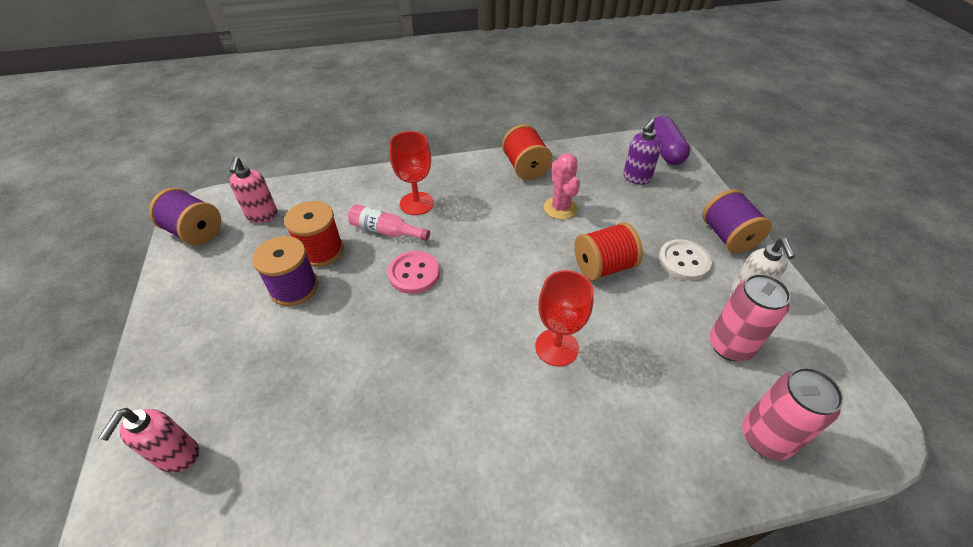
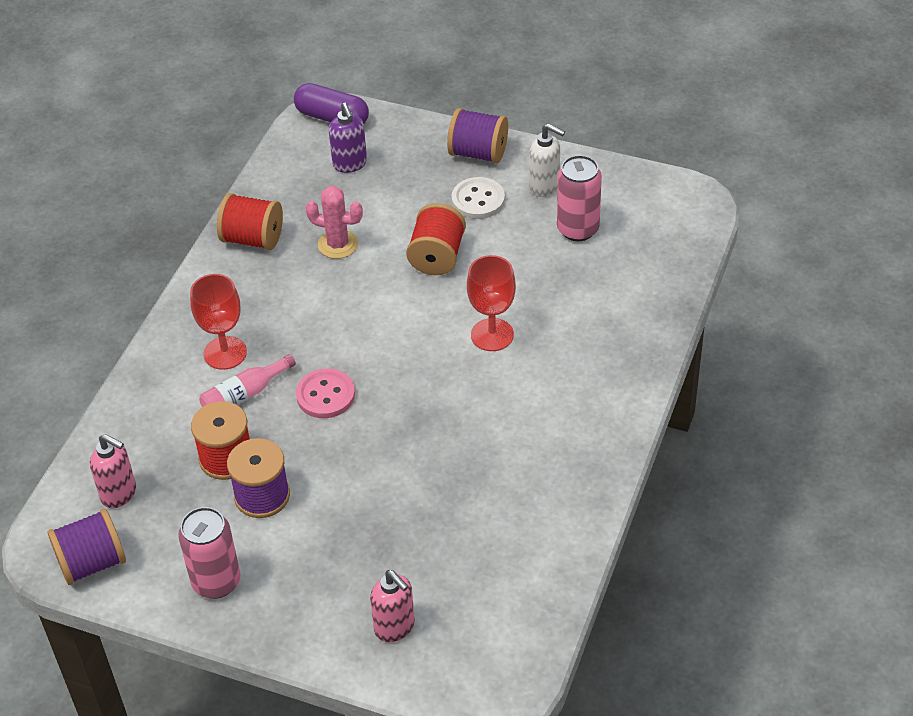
camera: 55 degrees left, 0 degrees up
pink can [742,367,844,460] -> pink can moved to [178,507,241,599]

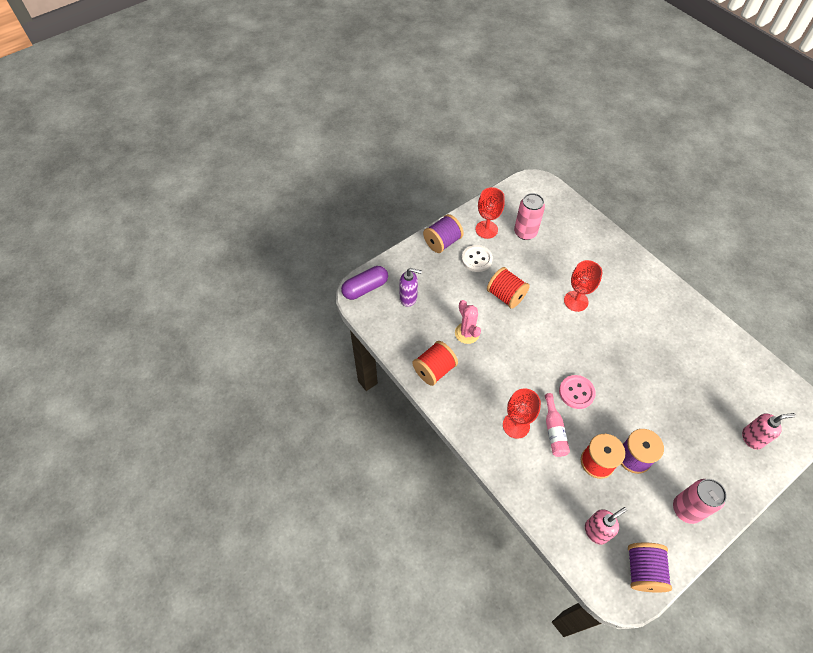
camera: 60 degrees left, 10 degrees up
pink cactus [305,186,363,259] -> pink cactus turned 75 degrees counterclockwise [455,300,481,344]
white soap dispenser [529,124,565,197] -> red goblet [475,187,505,239]

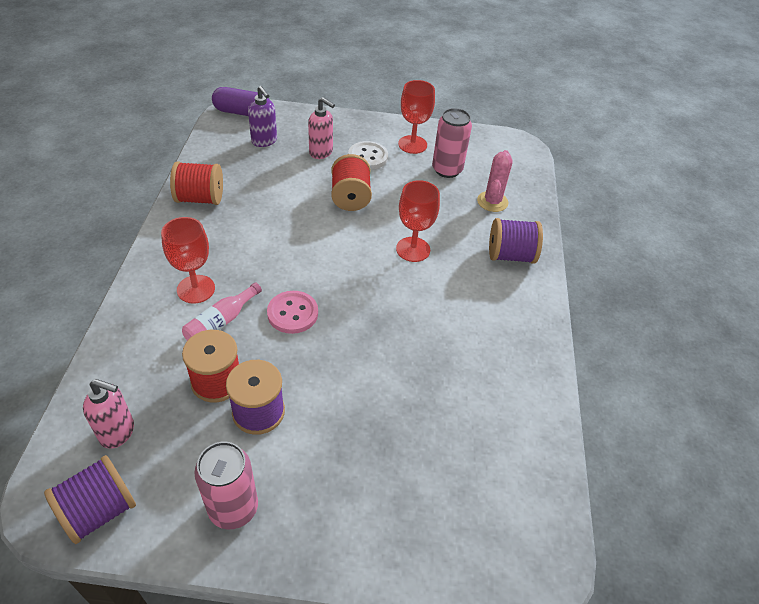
camera: 40 degrees right, 10 degrees down
purple spool [423,214,463,253] -> purple spool moved to [489,218,543,264]
pink cactus [455,300,481,344] -> pink cactus moved to [477,150,513,212]
pink soap dispenser [742,413,796,450] -> pink soap dispenser moved to [308,97,335,159]

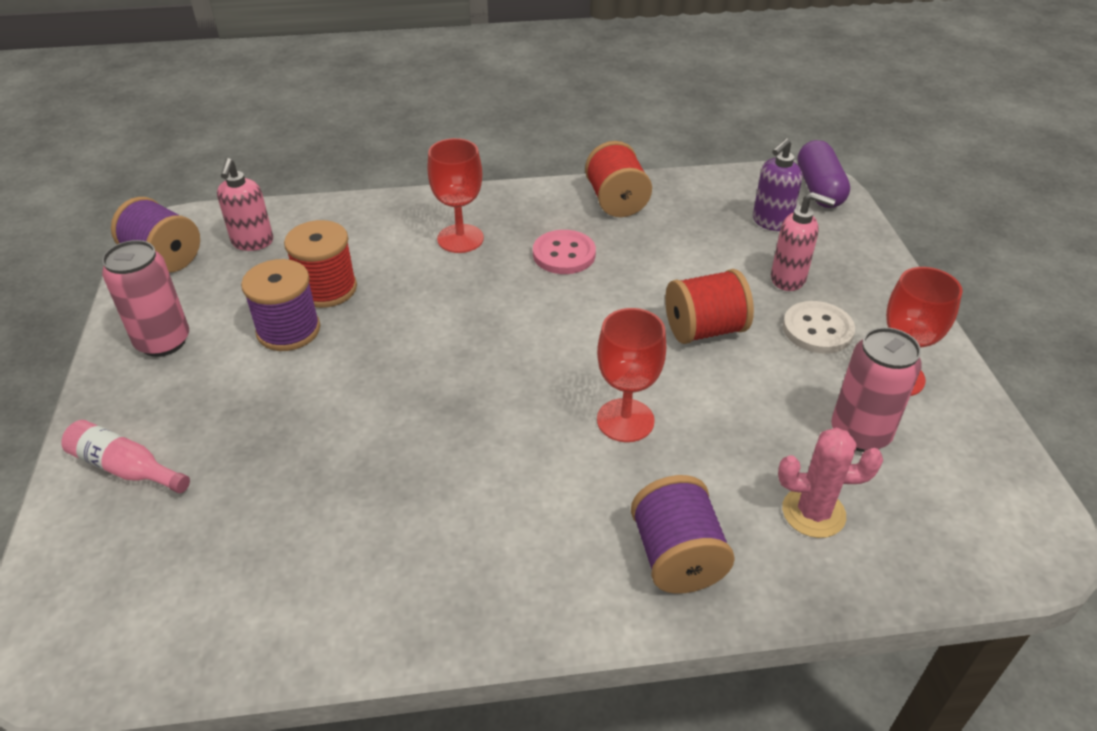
camera: 80 degrees right, 5 degrees down
pink bottle [182,282,262,341] -> pink bottle moved to [62,420,190,493]
pink button [267,291,318,334] -> pink button moved to [533,230,596,274]
pink soap dispenser [308,97,335,159] -> pink soap dispenser turned 90 degrees counterclockwise [771,192,836,291]

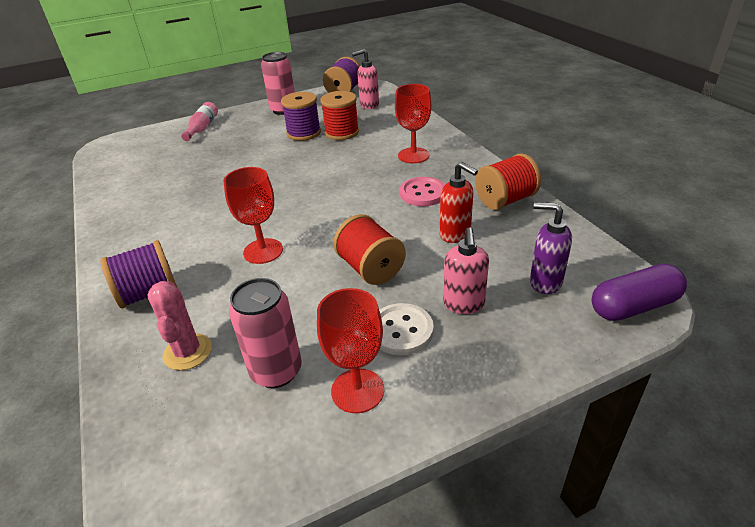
camera: 75 degrees right, 5 degrees down
none -> red soap dispenser [440,162,478,243]

